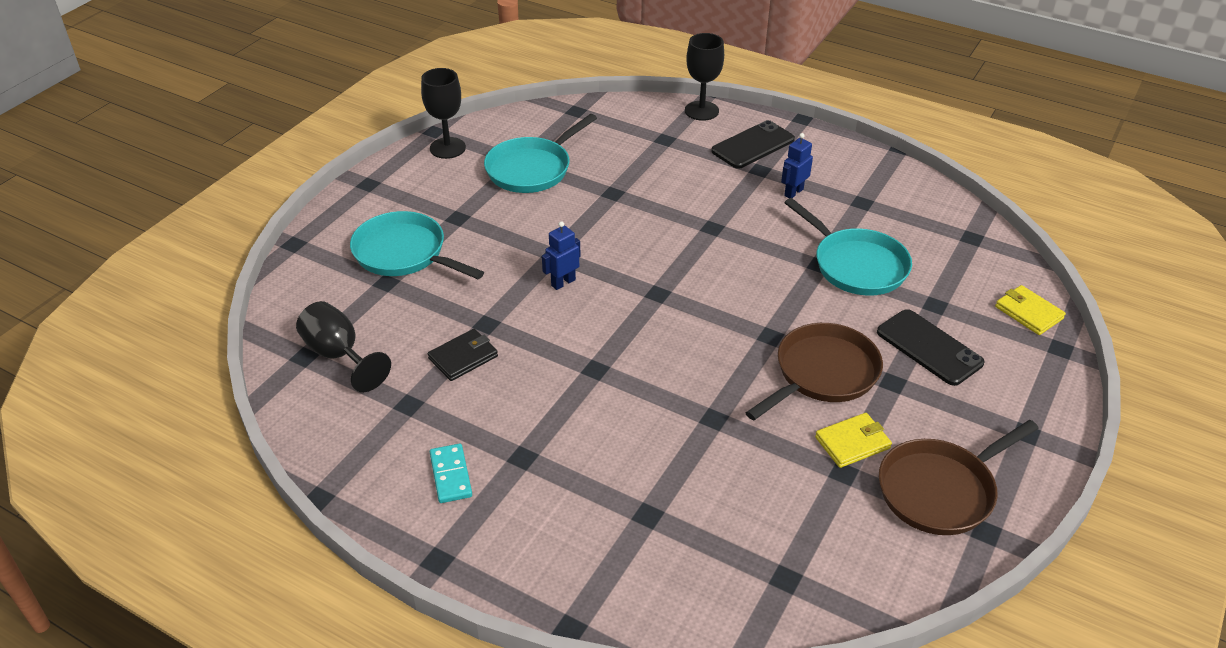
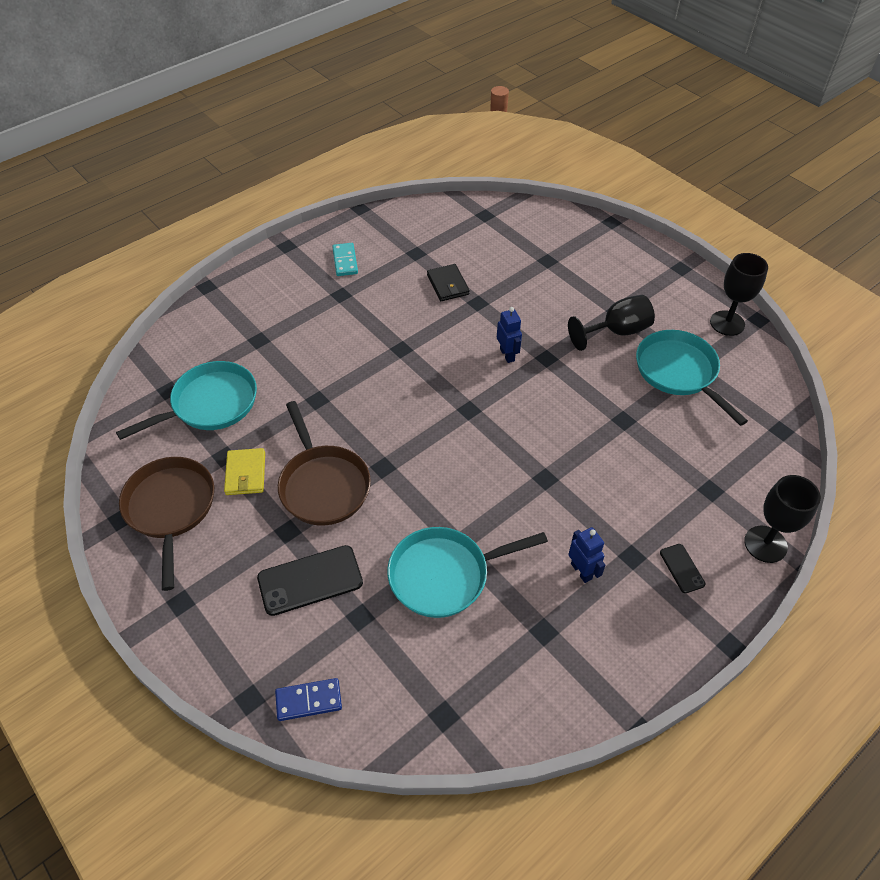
camera: 110 degrees right, 10 degrees up
black goblet [296,301,391,392] -> black goblet moved to [568,295,655,351]
turquoise pan [350,211,484,279] -> turquoise pan moved to [116,361,257,440]
turquoise domino [430,444,472,503] -> turquoise domino turned 75 degrees clockwise [332,243,358,276]
black phone [711,120,795,169] -> black phone [660,544,706,593], size x0.52
yellow wallet [995,285,1066,335] -> blue domino [275,678,342,721]

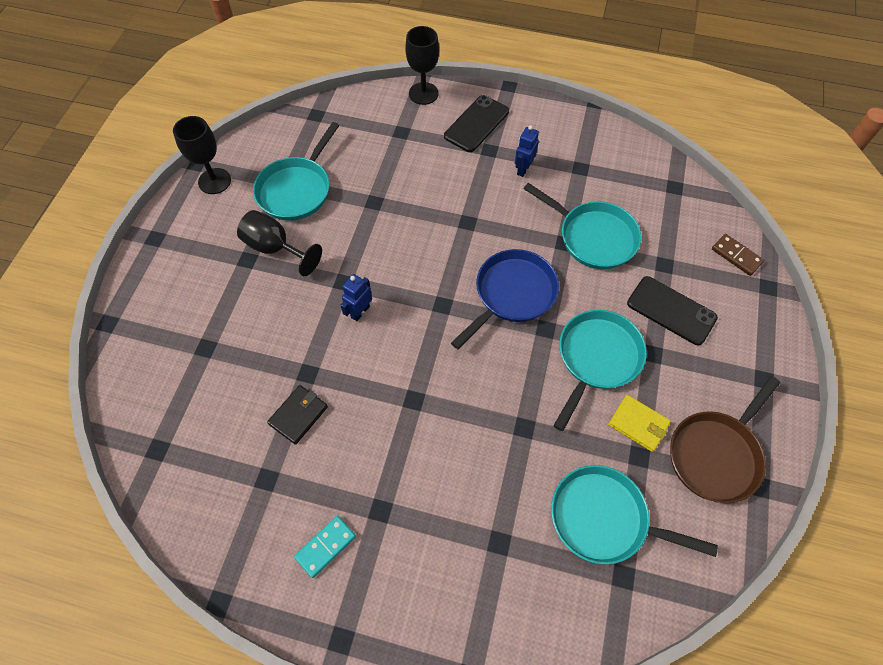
camera: 125 degrees left, 10 degrees up
yellow wallet [224,448,265,495] -> yellow wallet turned 75 degrees clockwise [608,395,671,452]
blue domino [275,678,342,721] -> brown domino [712,234,764,276]
brown pan [278,401,371,526] -> turquoise pan [553,310,647,431]
black phone [660,544,706,593] -> black phone [444,95,509,152], size x1.92
none -> blue pan [451,249,559,349]

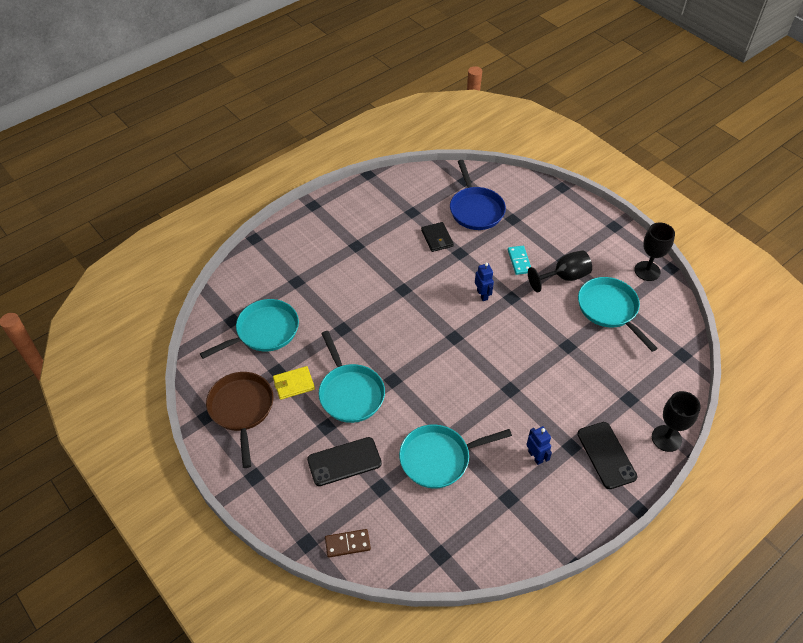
camera: 125 degrees right, 10 degrees down
turquoise domino [294,516,356,578] -> turquoise domino moved to [508,246,531,275]
blue pan [451,249,559,349] -> blue pan moved to [450,160,506,230]

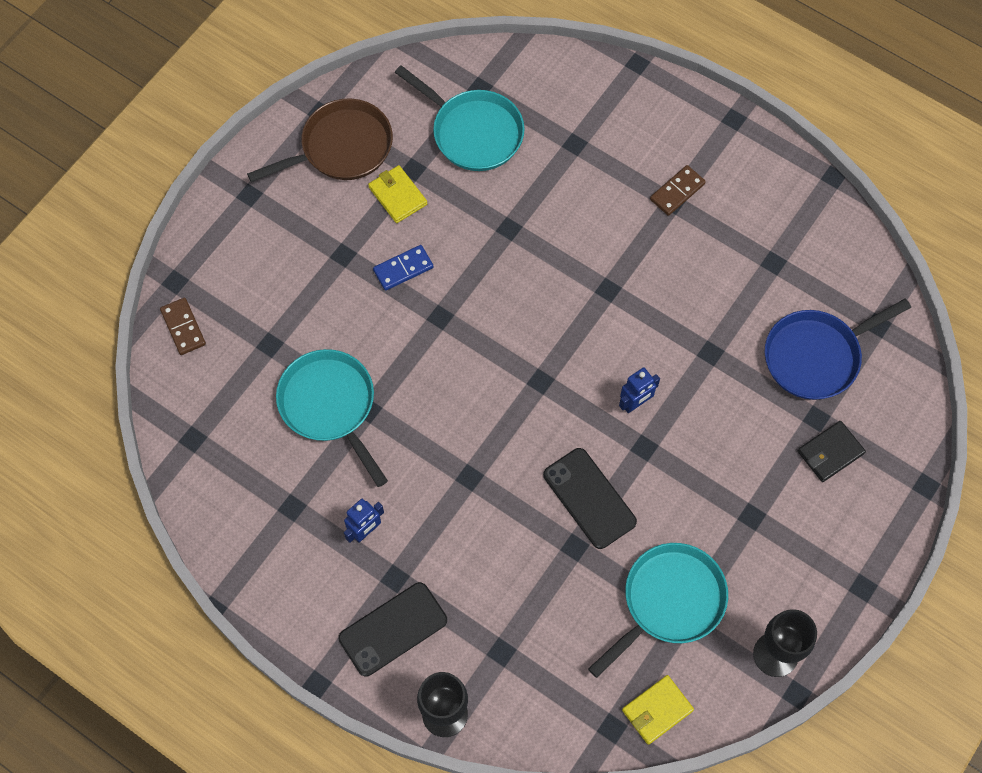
camera: 75 degrees right, 15 degrees up
black phone [307,437,382,486] -> black phone moved to [543,448,637,549]
turquoise pan [319,331,385,423] -> blue domino [373,245,433,291]
black wallet [421,222,454,252] -> black wallet moved to [798,421,866,482]
turquoise domino [508,246,531,275] -> none
black goblet [528,250,592,293] -> none
none -> yellow wallet [622,675,694,745]
none -> brown domino [650,165,706,216]

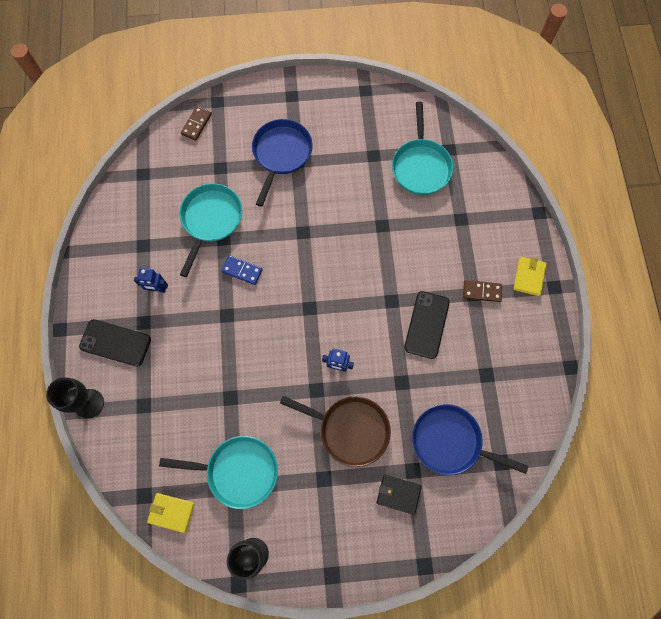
camera: 50 degrees right, 5 degrees up
brown pan [247,98,393,182] -> brown pan moved to [280,396,391,467]
yellow wallet [368,165,427,223] -> yellow wallet moved to [514,257,546,296]
blue domino [373,245,433,291] -> blue domino moved to [221,256,263,285]
black phone [543,448,637,549] -> black phone moved to [404,291,450,359]
none -> blue pan [252,119,313,207]

